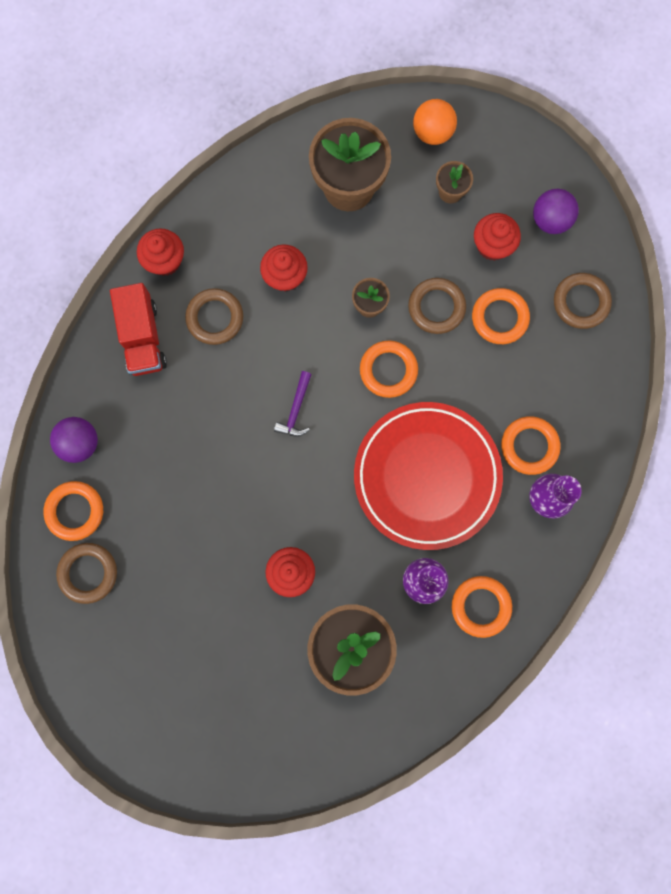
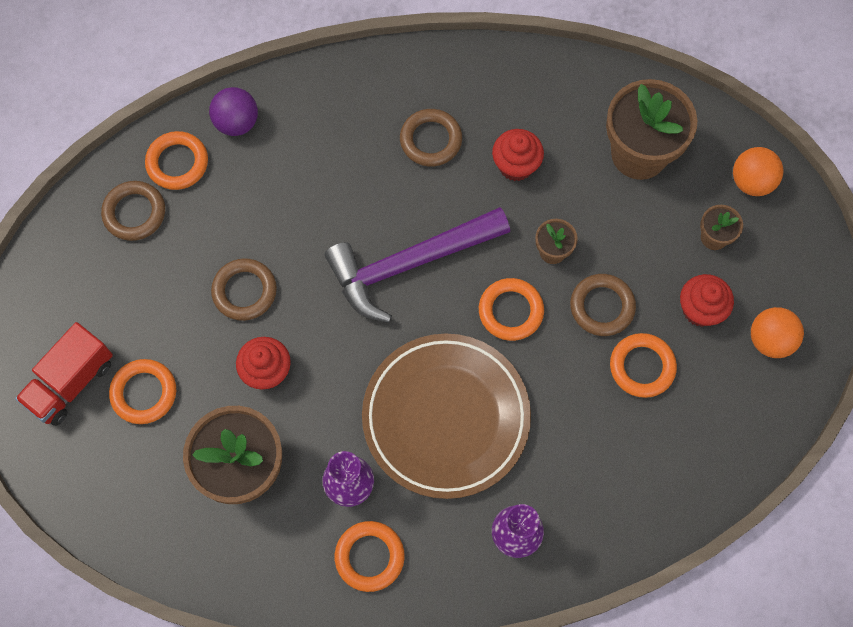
camera: 50 degrees right, 10 degrees down
red truck [110,283,167,376] -> red truck moved to [15,322,113,426]
red cupcake [137,228,184,276] -> none
purple hammer [274,371,312,437] -> purple hammer [325,207,510,323], size x2.45
red plate [354,402,503,550] -> brown plate [362,333,531,499]
orange ring [501,416,561,475] -> orange ring moved to [109,359,176,424]
purple ball [533,189,579,234] -> orange ball [751,307,804,358]
brown ring [554,273,612,329] -> brown ring moved to [211,258,277,321]

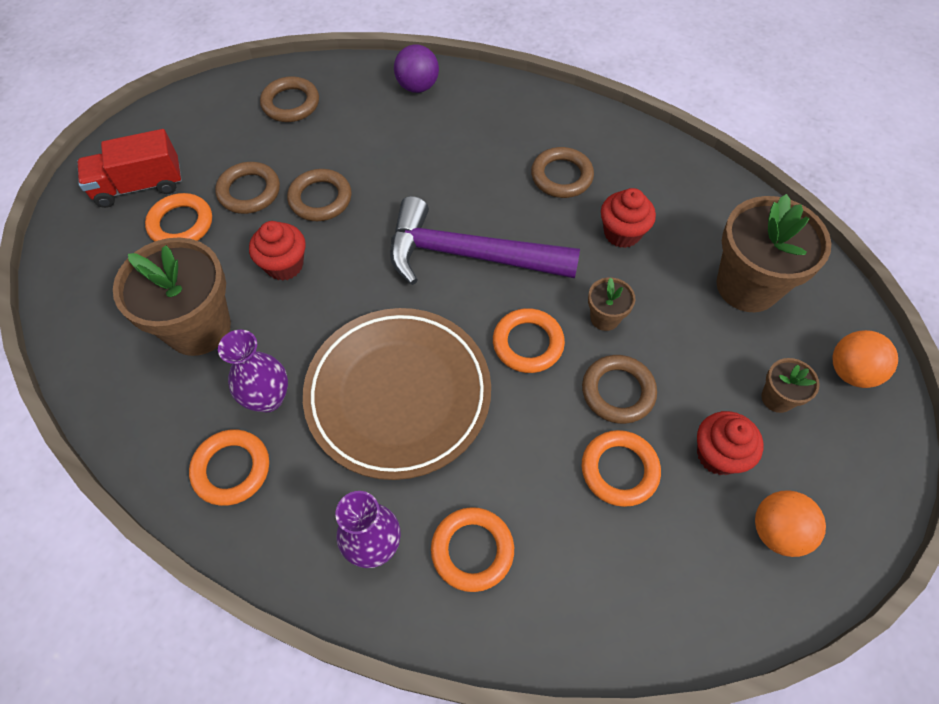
camera: 35 degrees right, 10 degrees down
orange ring [145,131,208,190] -> orange ring moved to [431,507,514,592]
none -> brown ring [215,162,280,214]

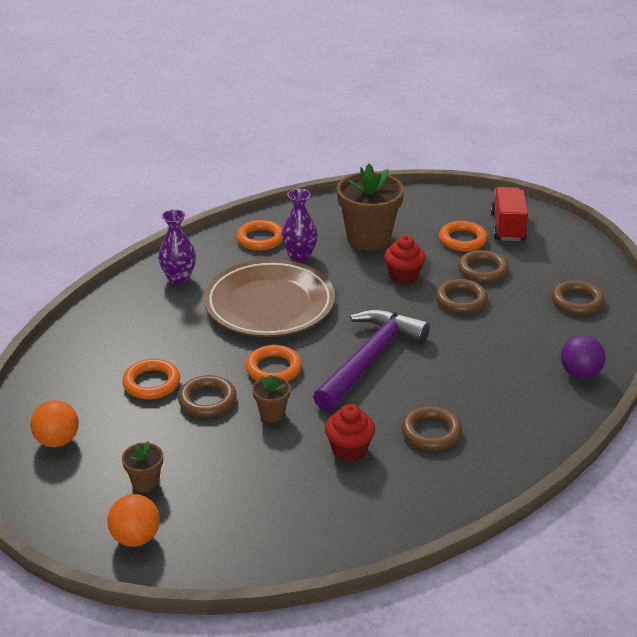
camera: 110 degrees right, 25 degrees down
orange ring [431,507,514,592] -> none
red cupcake [697,411,764,475] -> none
brown flower pot [716,194,831,312] -> none

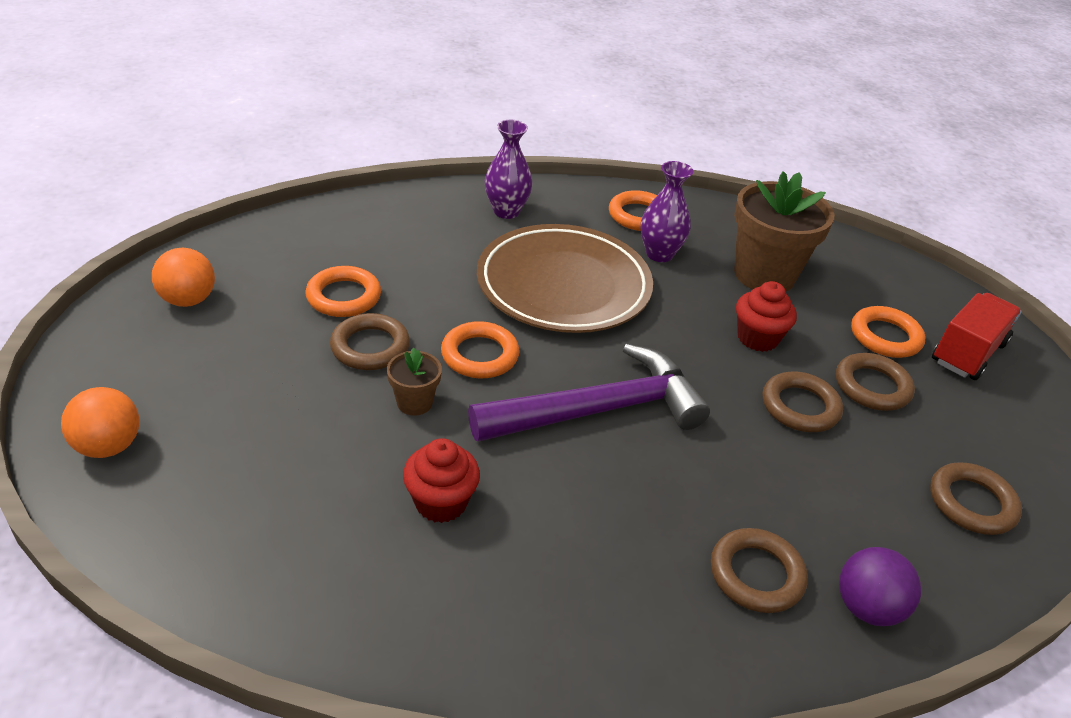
camera: 35 degrees right, 5 degrees up
brown flower pot [122,441,163,492] -> none
brown ring [401,406,462,451] -> brown ring moved to [711,528,808,613]

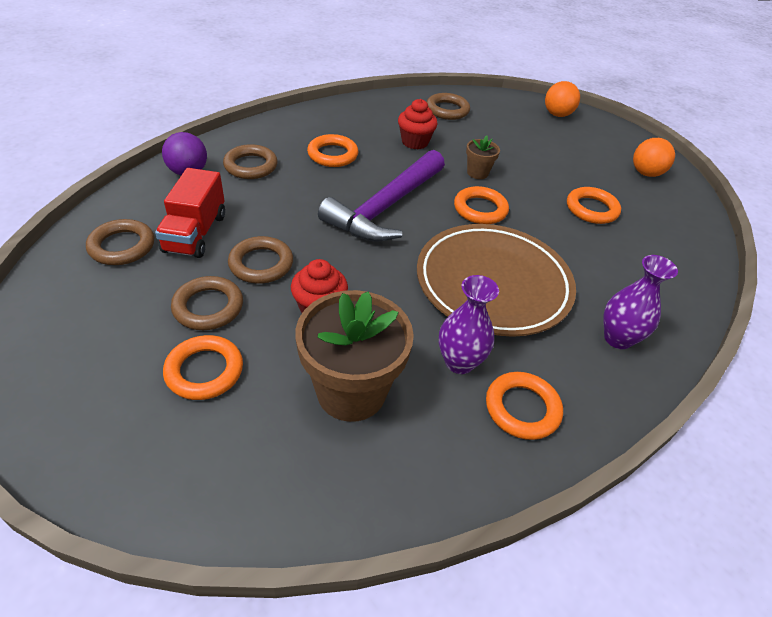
camera: 145 degrees right, 5 degrees up
brown ring [330,313,410,370] -> brown ring moved to [427,93,470,120]
red truck [932,293,1022,380] -> red truck moved to [155,168,225,258]
none -> orange ring [307,134,358,167]

